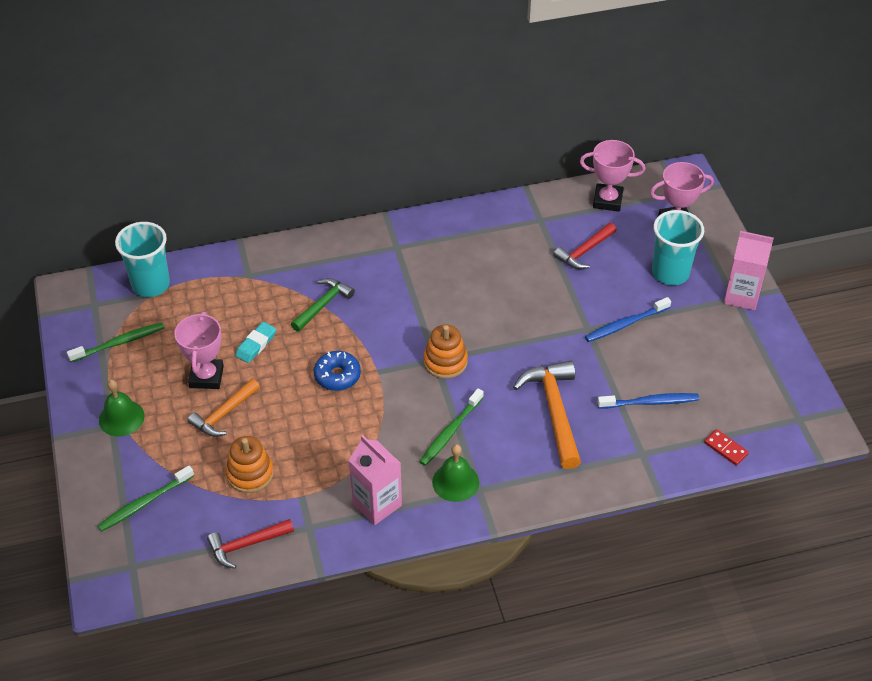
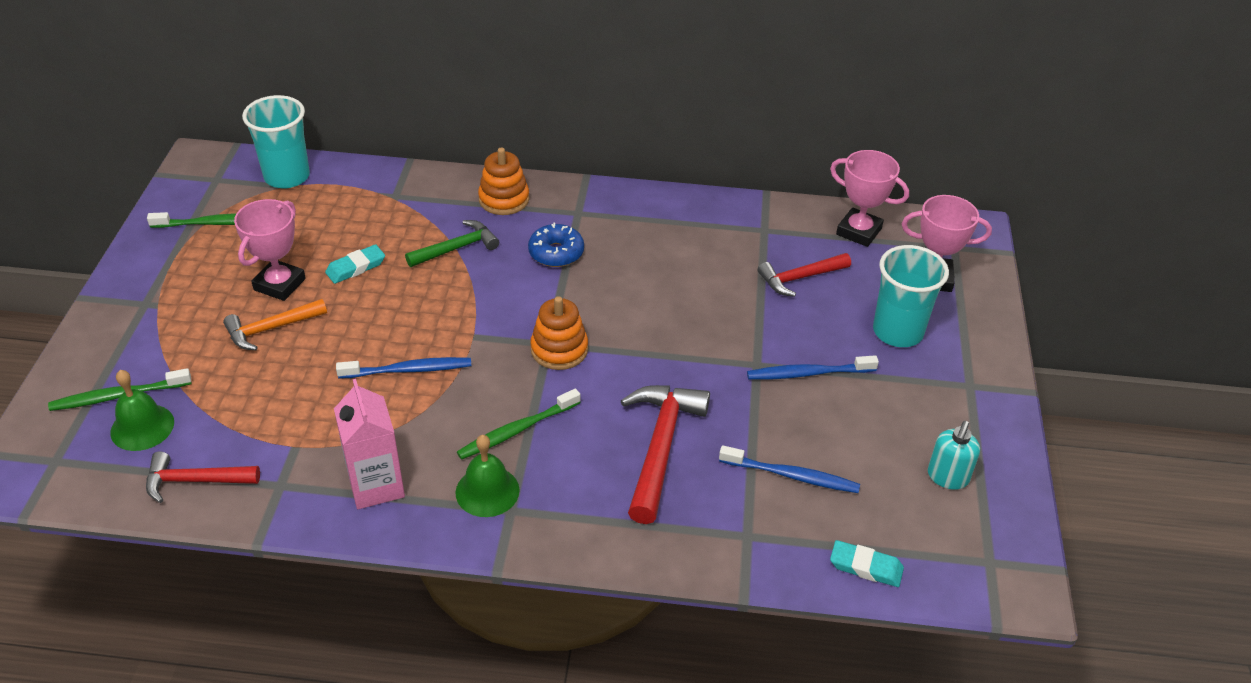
camera: 20 degrees right, 5 degrees down
green bell [99,380,145,436] -> green bell moved to [110,370,174,451]
orange stacking toy [226,436,274,493] -> orange stacking toy moved to [478,148,529,215]
blue donut [314,351,361,391] -> blue donut moved to [528,223,584,267]
orange hammer [513,361,581,469] -> red hammer [621,385,710,524]
red domino [704,429,749,466] -> turquoise eraser [830,540,904,587]
pink carton [724,231,774,310] -> none
none -> blue toothbrush [336,357,471,379]
none -> turquoise soap dispenser [928,421,980,490]

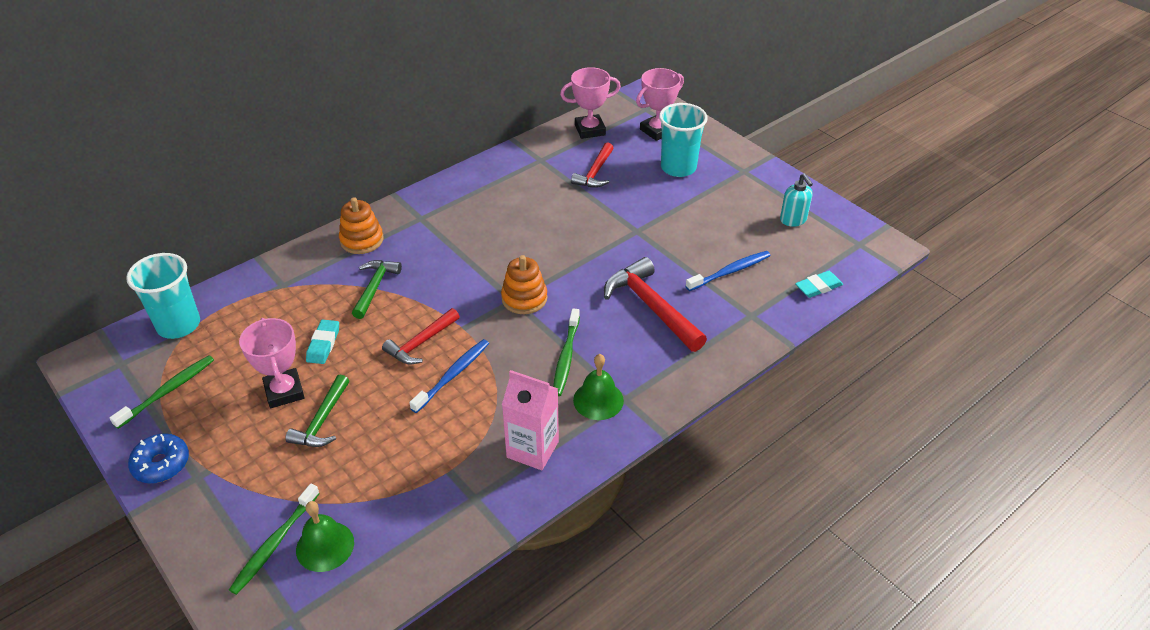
camera: 45 degrees left, 0 degrees up
red hammer [146,451,260,503] -> red hammer moved to [382,308,460,364]
orange hammer [223,299,327,350] -> green hammer [285,375,349,447]
blue donut [528,223,584,267] -> blue donut moved to [128,433,189,483]
blue toothbrush [747,355,879,380] -> none

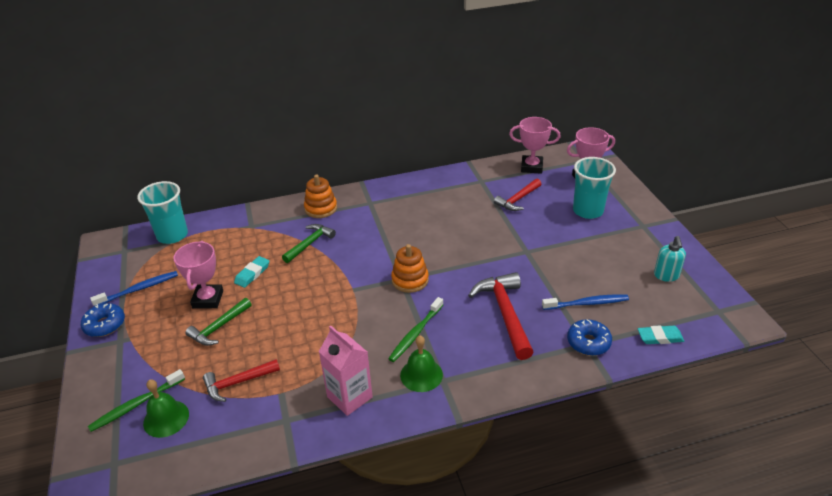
camera: 25 degrees right, 5 degrees down
green toothbrush [109,355,214,429] -> none
red hammer [382,308,460,364] -> red hammer moved to [203,359,280,402]
blue toothbrush [409,339,489,413] -> blue toothbrush moved to [90,271,178,306]
none -> blue donut [567,319,612,356]

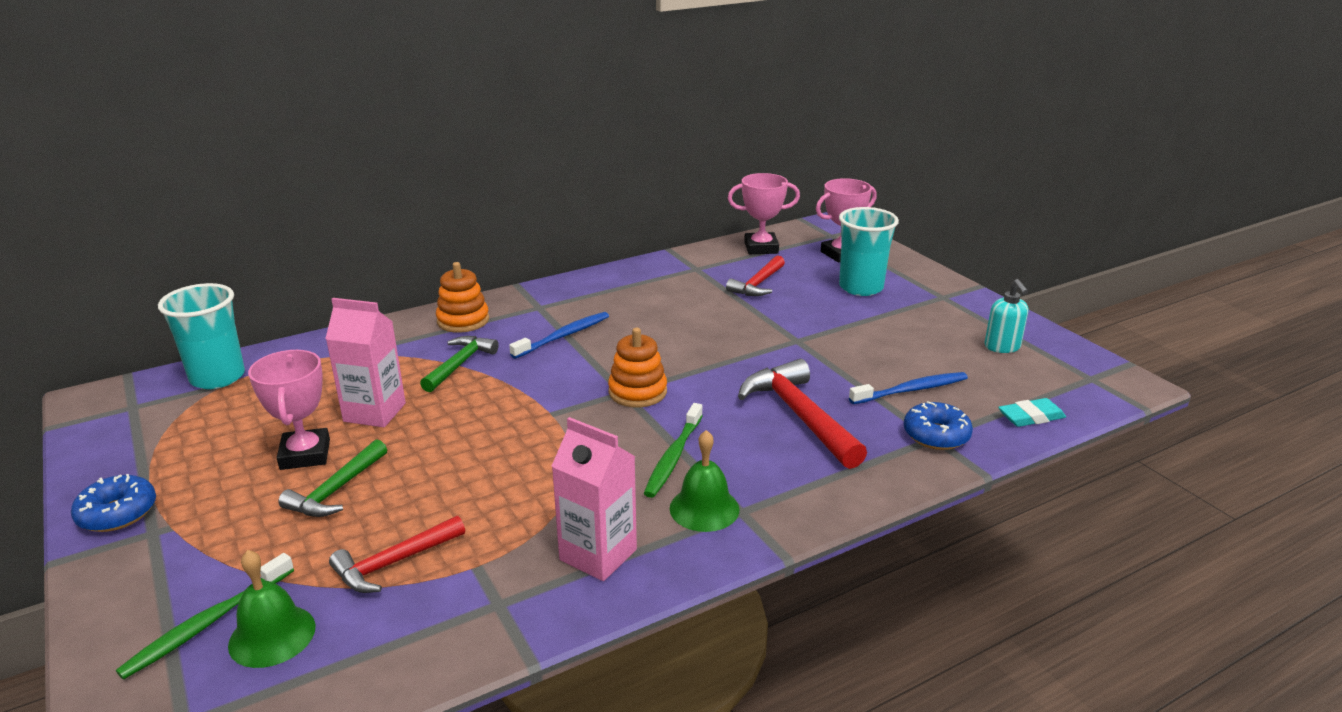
camera: 15 degrees left, 10 degrees down
blue toothbrush [90,271,178,306] -> blue toothbrush moved to [509,312,609,359]
turquoise eraser [234,256,269,288] -> pink carton [325,298,406,427]

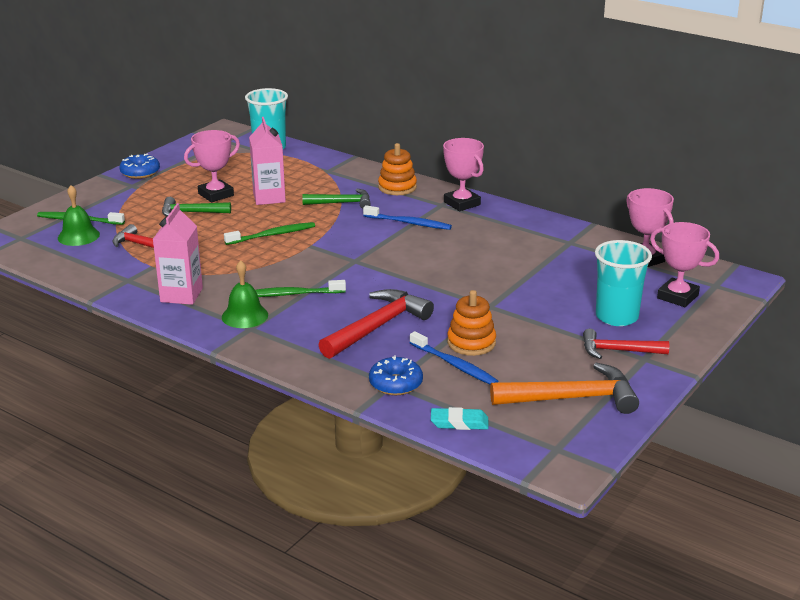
camera: 65 degrees right, 0 degrees up
orange stacking toy [608,328,667,407] -> orange stacking toy moved to [447,290,496,356]
red hammer [726,255,785,296] -> red hammer moved to [583,329,669,359]
turquoise soap dispenser [985,279,1028,353] -> orange hammer [490,363,639,414]
turquoise eraser [998,398,1066,427] -> turquoise eraser turned 45 degrees counterclockwise [431,407,489,430]
none -> green toothbrush [224,222,315,245]
none -> pink trophy [443,138,484,211]

